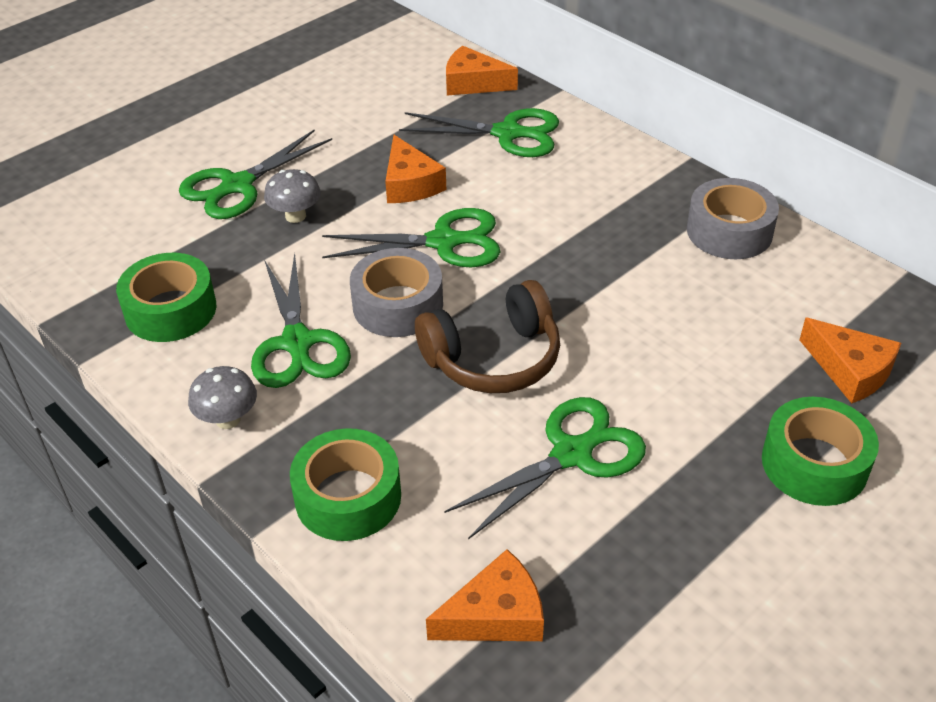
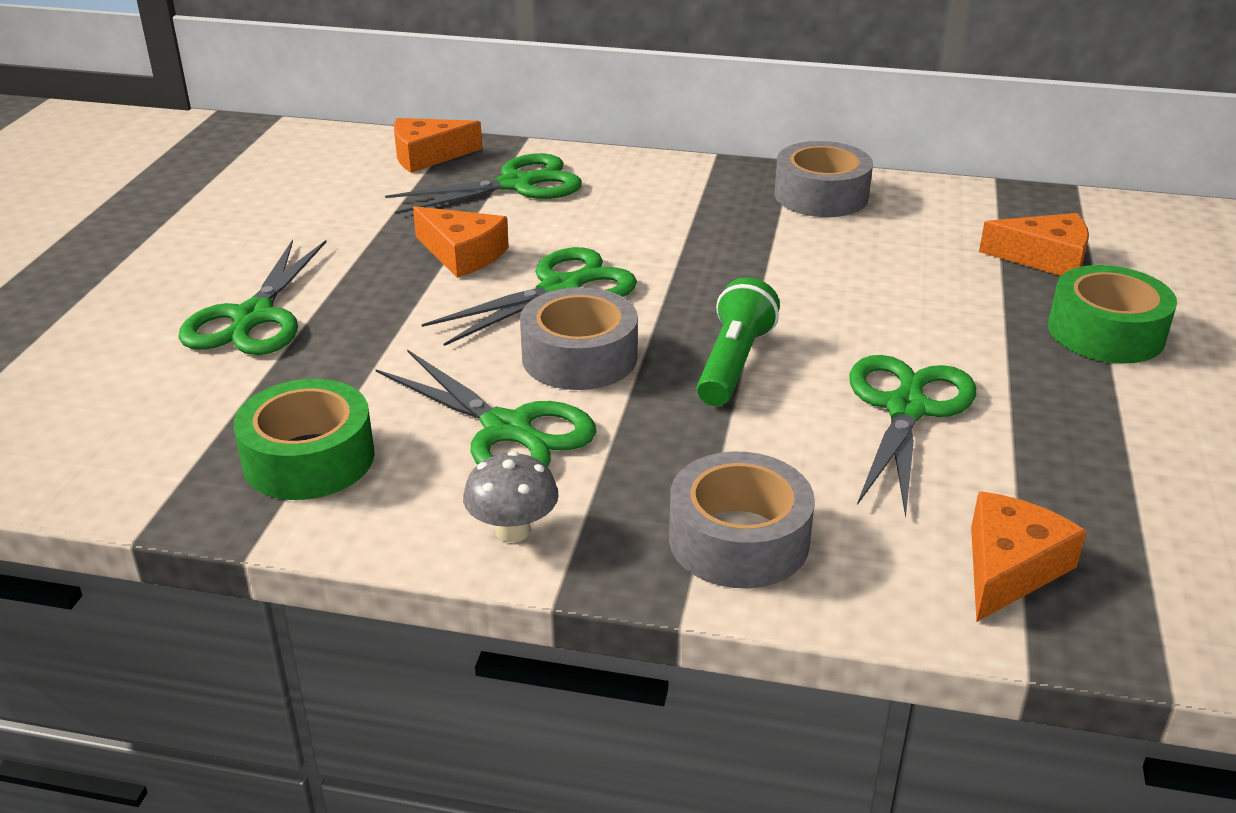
camera: 35 degrees left, 10 degrees down
grey mushroom [264,169,321,223] -> none
green tape [290,428,401,541] -> grey tape [669,451,815,588]
brown headphones [415,280,560,393] -> green flashlight [697,277,780,406]

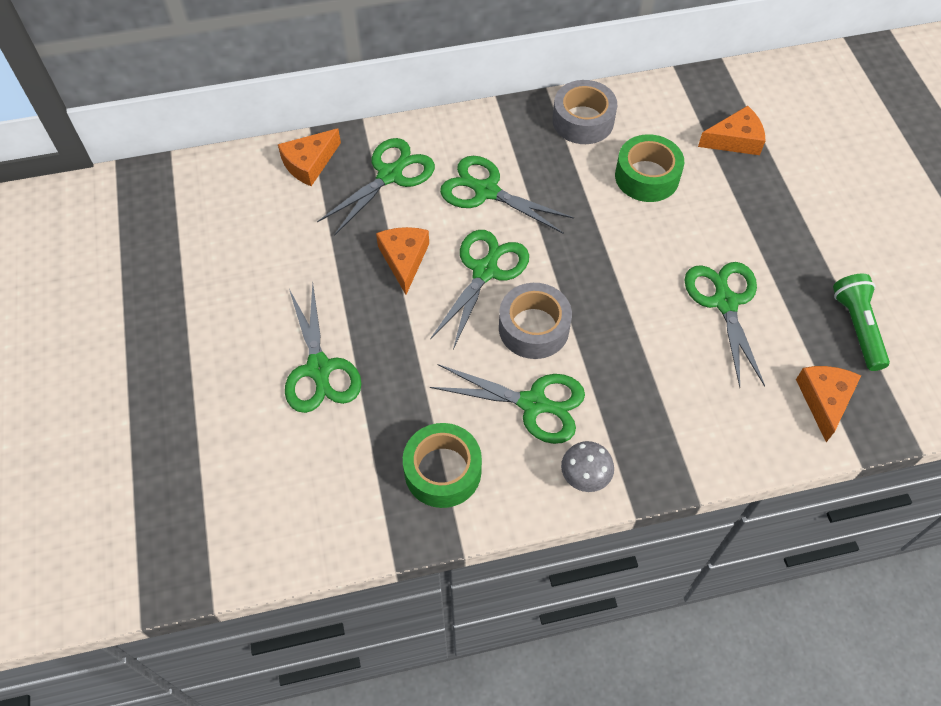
camera: 25 degrees left, 25 degrees up
orange cheese [413,206,509,278] -> orange cheese turned 105 degrees counterclockwise [376,227,429,295]
grey tape [669,451,815,588] -> none
green flashlight [697,277,780,406] -> green flashlight moved to [833,273,890,371]
green tape [1048,265,1177,364] -> green tape moved to [615,134,684,202]
none -> green scissors [440,156,574,234]

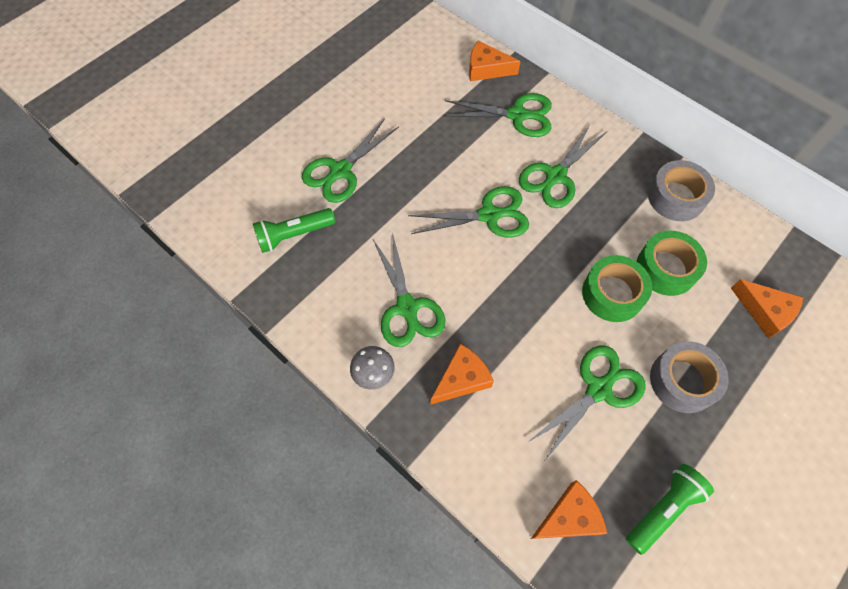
camera: 55 degrees right, 5 degrees up
orange cheese [376,227,429,295] -> orange cheese moved to [430,344,494,405]
green tape [403,423,482,508] -> green tape moved to [582,255,652,322]
green scissors [440,156,574,234] -> green scissors turned 135 degrees counterclockwise [519,123,606,208]
grey tape [499,283,572,359] -> grey tape moved to [650,341,729,413]
none -> green flashlight [252,208,335,253]

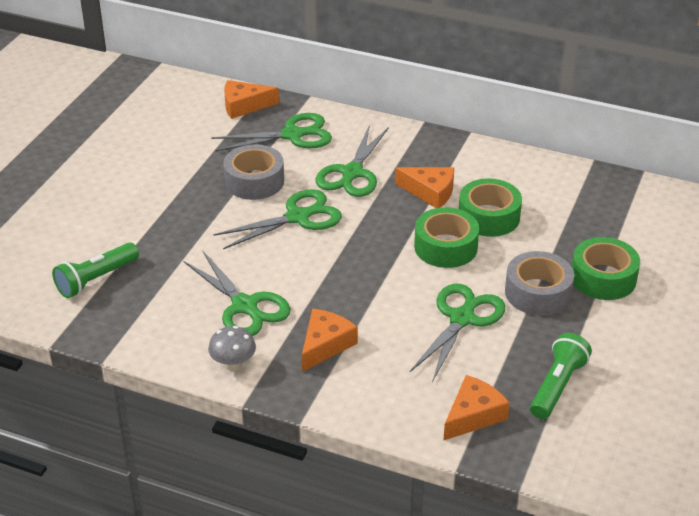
camera: 20 degrees left, 25 degrees down
green scissors [302,118,399,203] -> none
grey tape [648,160,715,221] -> grey tape moved to [223,144,284,200]
orange cheese [731,279,803,338] -> orange cheese moved to [395,167,454,208]
none -> green tape [572,237,640,300]

